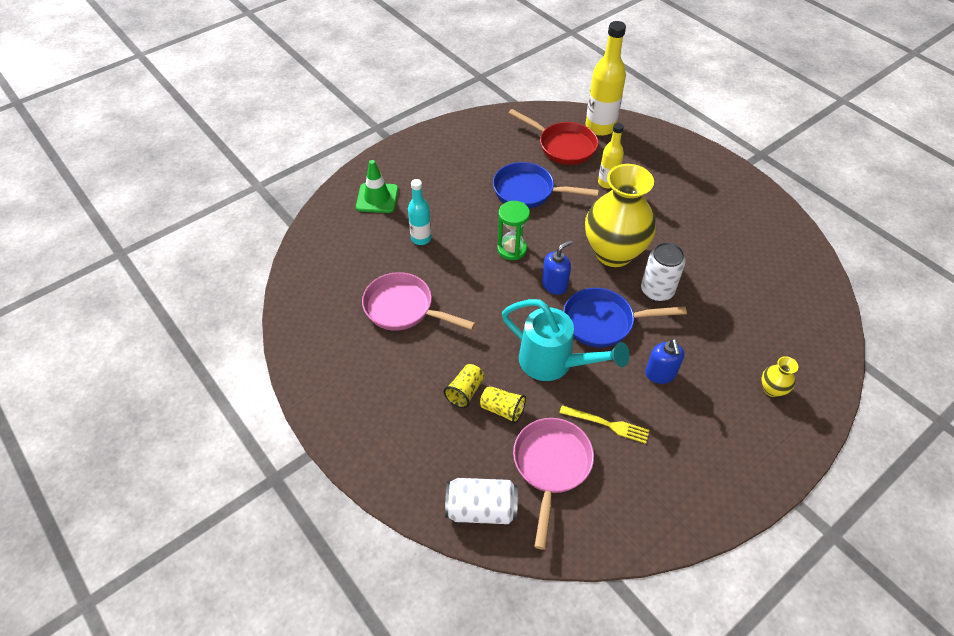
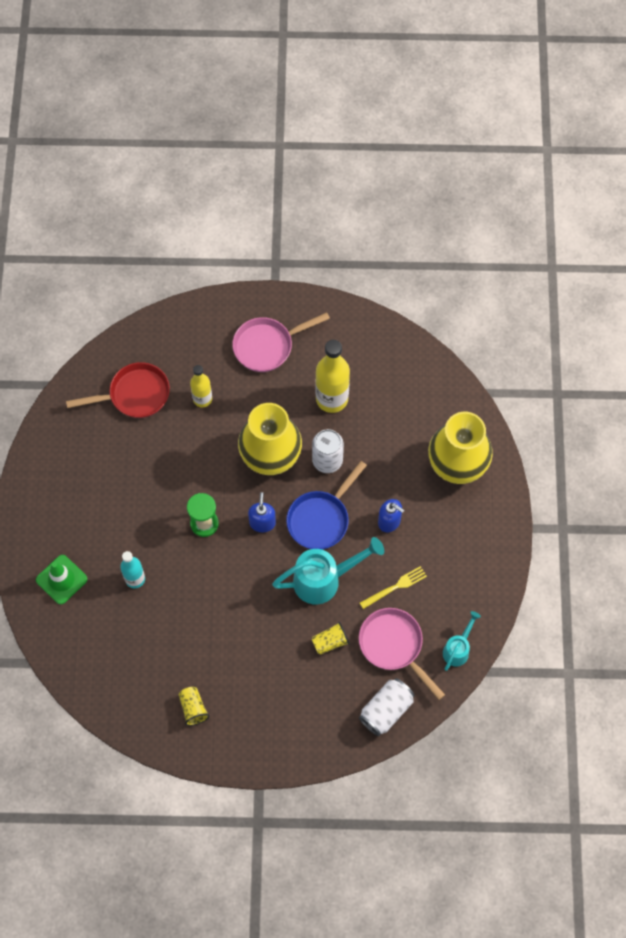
camera: 50 degrees left, 15 degrees up
pink pan [362,272,476,331] -> pink pan moved to [232,312,330,372]
yellow cup [444,364,485,408] -> yellow cup moved to [179,687,210,726]
blue pan [493,162,599,208] -> none
yellow bottle [586,21,626,136] -> yellow bottle moved to [315,340,350,413]
yellow vase [762,356,798,397] -> yellow vase [428,412,493,484], size x2.47
none -> turquoise watering can [443,611,481,671]

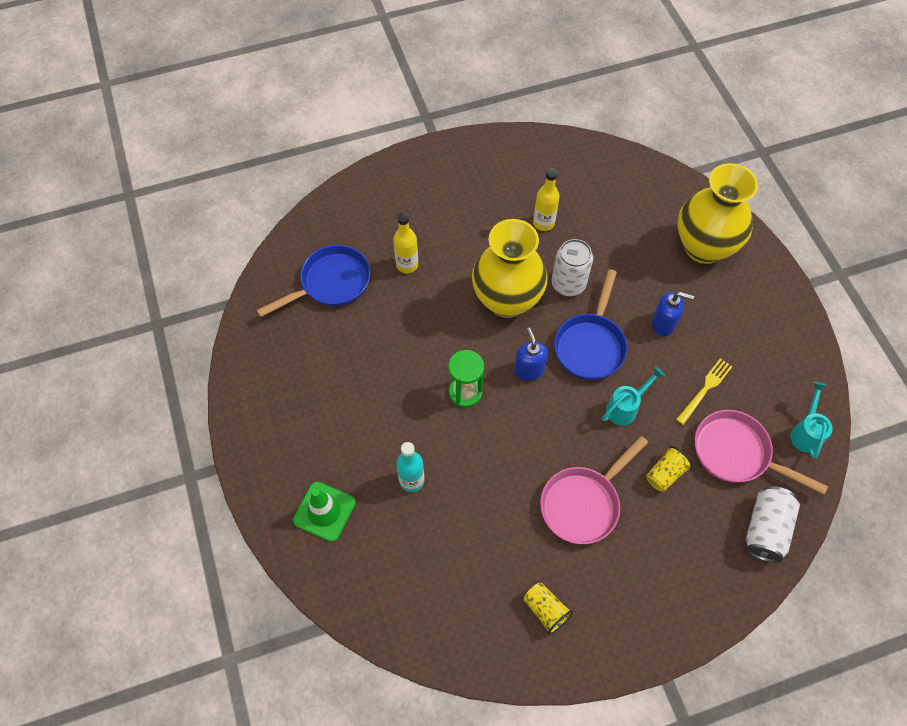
camera: 20 degrees left, 5 degrees down
red pan [66,362,170,418] -> blue pan [257,245,370,317]
pink pan [232,312,330,372] -> pink pan moved to [540,436,648,544]
turquoise watering can [272,537,384,604] -> turquoise watering can [602,367,665,426], size x0.56
yellow bottle [315,340,350,413] -> yellow bottle [533,168,560,231], size x0.59

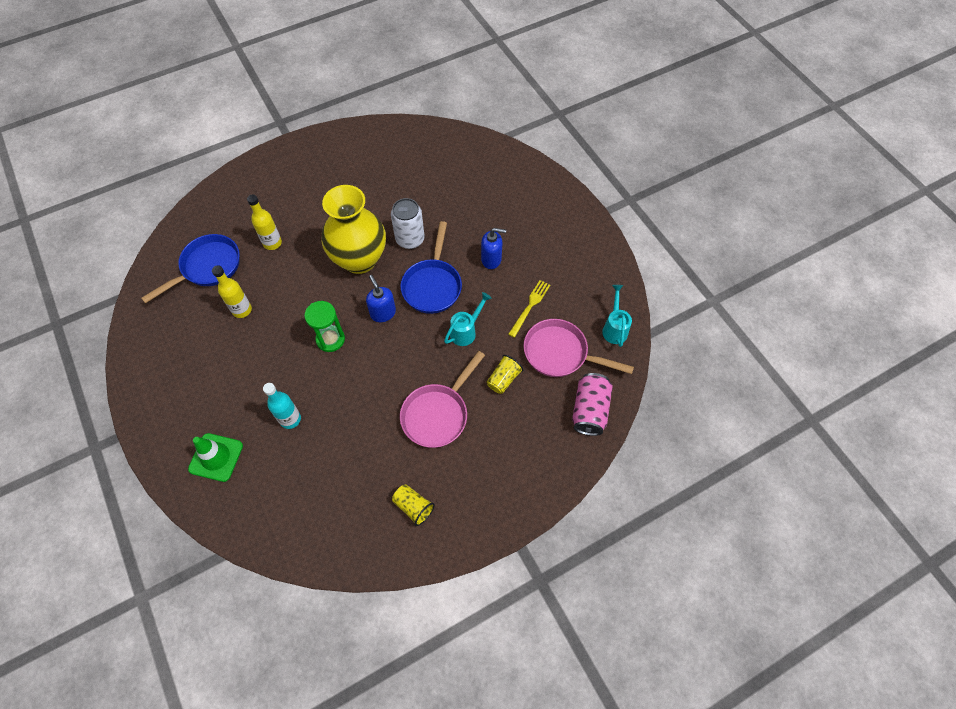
camera: 10 degrees left, 0 degrees up
yellow bottle [533,168,560,231] -> yellow bottle moved to [212,265,252,318]
yellow vase [678,163,758,264] -> none
white can [746,486,800,563] -> pink can [572,373,613,436]

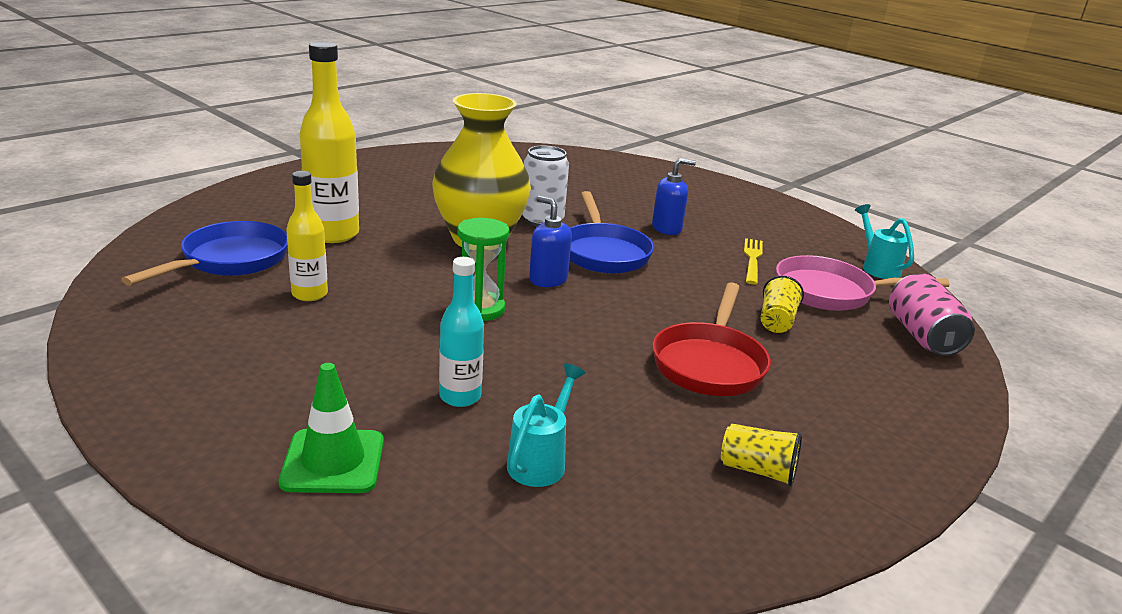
camera: 20 degrees left, 35 degrees down
yellow bottle [247,194,282,250] -> yellow bottle [300,41,359,243], size x1.68
pink pan [400,351,485,448] -> red pan [652,282,771,396]
turquoise watering can [444,292,492,346] -> turquoise watering can moved to [507,363,586,487]

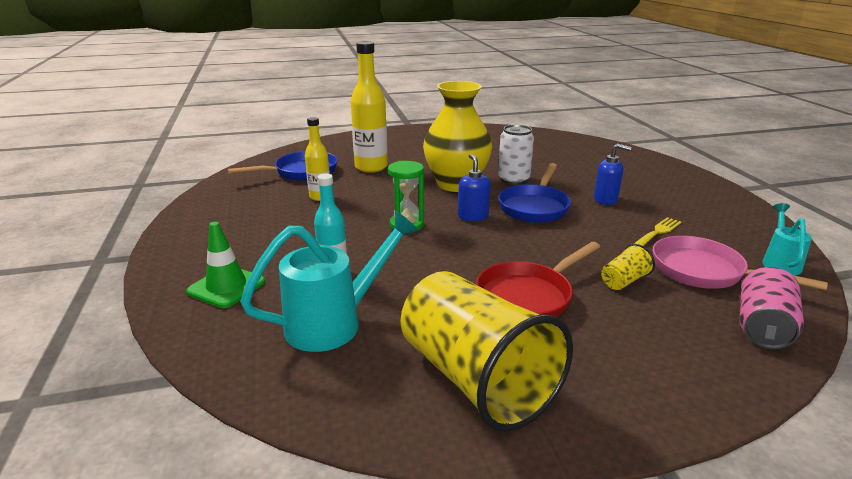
camera: 35 degrees right, 0 degrees up
turquoise watering can [507,363,586,487] -> turquoise watering can [240,211,419,352], size x1.77
yellow cup [721,424,802,487] -> yellow cup [400,271,573,432], size x2.50

